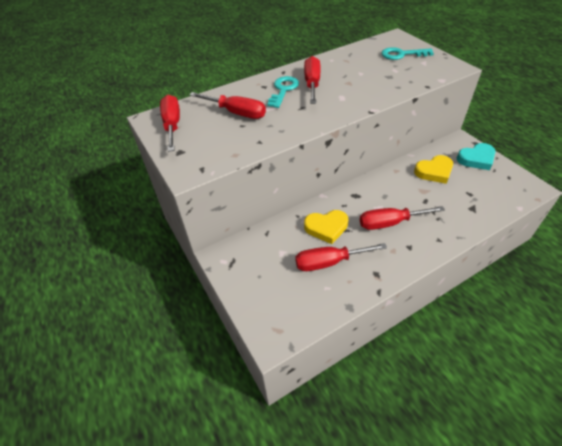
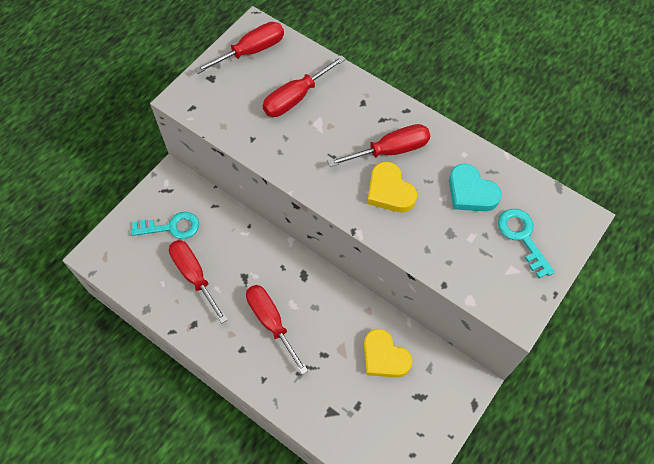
camera: 65 degrees right, 15 degrees up
red screwdriver [189,92,266,119] -> red screwdriver turned 45 degrees clockwise [263,55,346,117]
turquoise key [267,76,299,108] -> turquoise key moved to [131,212,199,239]
yellow heart [304,210,348,244] -> yellow heart moved to [367,162,417,212]
turquoise heart [457,143,495,170] -> turquoise heart moved to [449,164,502,211]

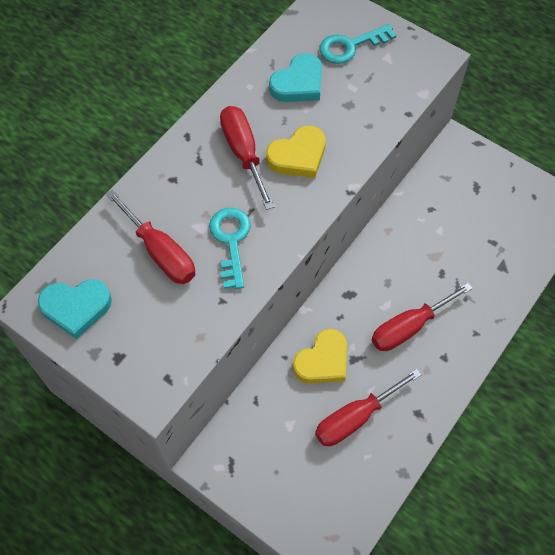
camera: 90 degrees left, 0 degrees up
turquoise key [131,212,199,239] -> turquoise key moved to [209,208,251,289]
red screwdriver [195,22,284,74] -> turquoise heart [38,279,112,339]
yellow heart [364,329,412,378] -> yellow heart moved to [293,329,347,384]

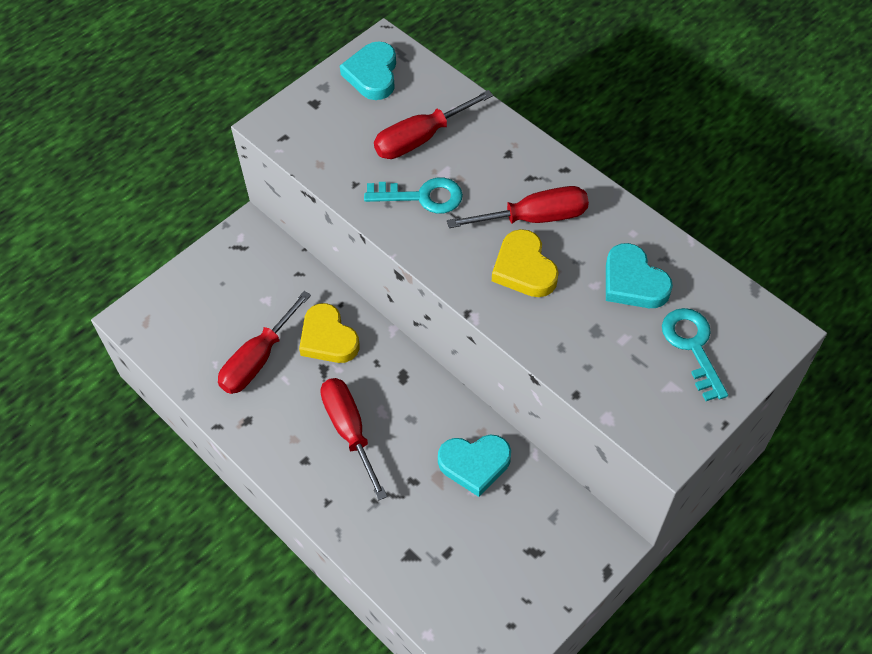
camera: 100 degrees right, 5 degrees down
red screwdriver [315,369,422,446] -> red screwdriver turned 120 degrees counterclockwise [218,291,311,394]
none -> turquoise heart [438,435,511,497]

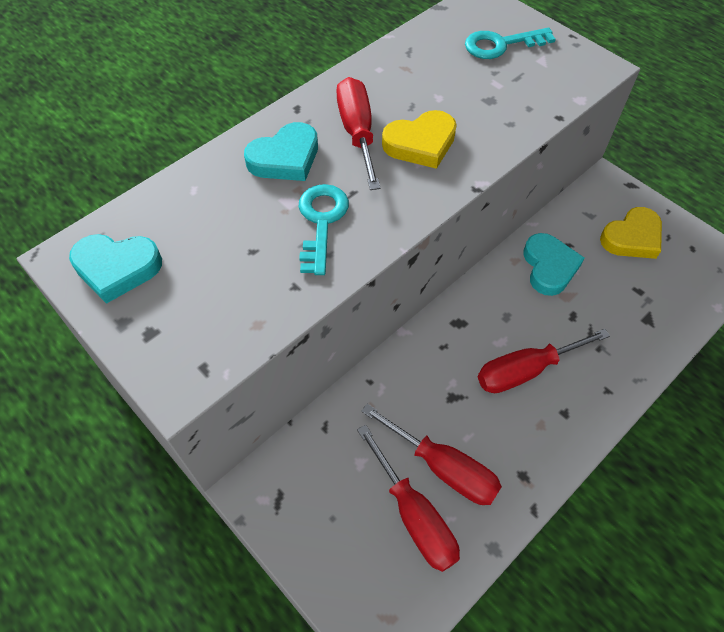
camera: 90 degrees left, 0 degrees up
yellow heart [299,303,360,363] -> yellow heart moved to [600,207,662,259]
red screwdriver [374,90,493,159] -> red screwdriver moved to [357,424,460,572]
turquoise heart [606,243,673,308] -> turquoise heart moved to [244,122,318,181]

